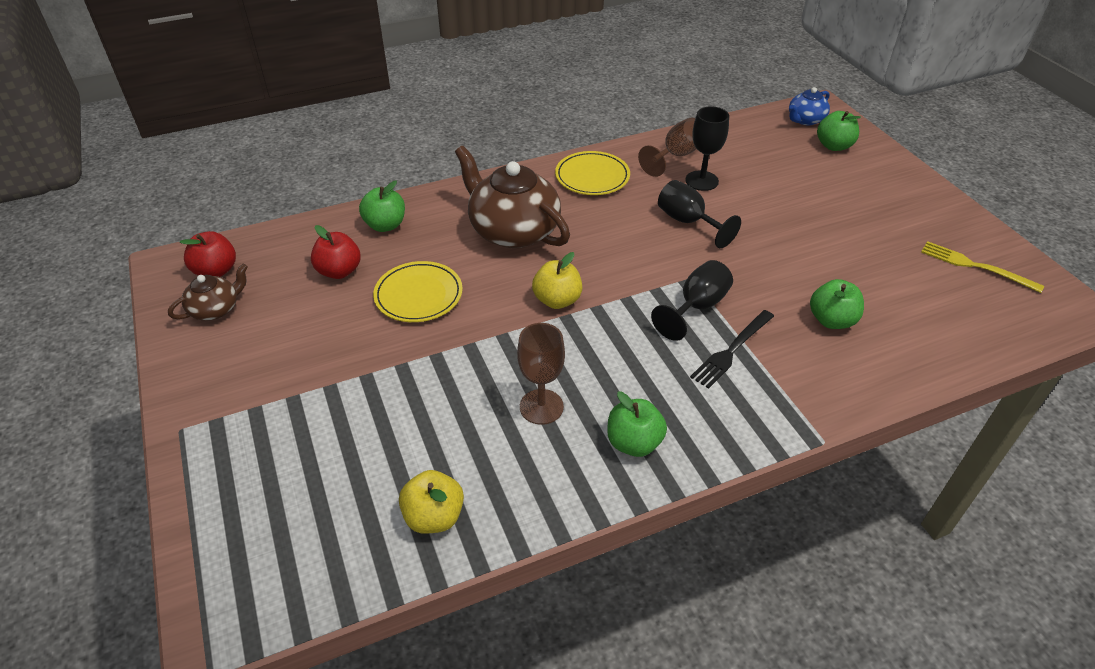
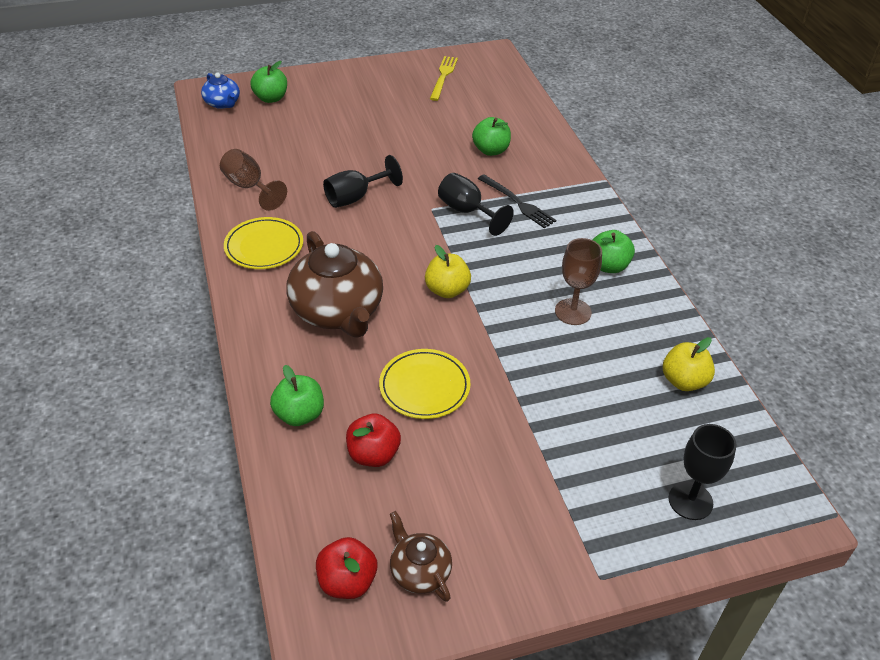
camera: 85 degrees left, 0 degrees up
brown teapot [455,146,570,248] -> brown teapot turned 75 degrees counterclockwise [286,231,383,338]
black goblet [685,106,729,191] -> black goblet moved to [668,424,737,520]
yellow fork [921,241,1044,293] -> yellow fork turned 150 degrees clockwise [430,56,458,101]

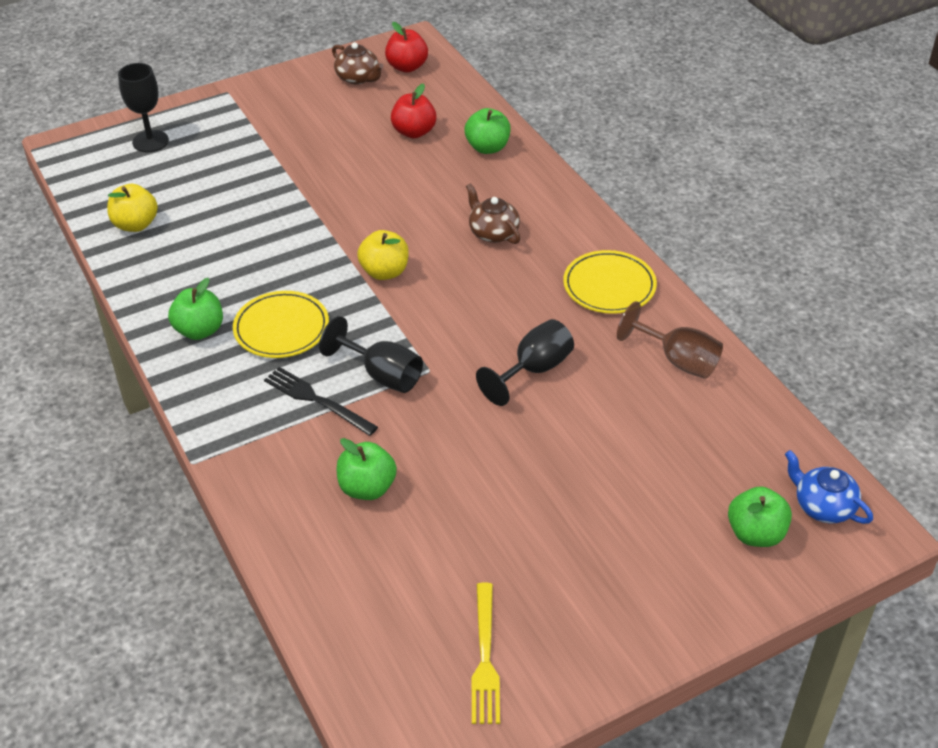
camera: 170 degrees right, 0 degrees up
brown teapot [286,231,383,338] -> brown teapot [466,183,521,244], size x0.51
yellow plate [379,349,471,419] -> yellow plate moved to [233,291,329,358]
brown goblet [555,238,602,325] -> none

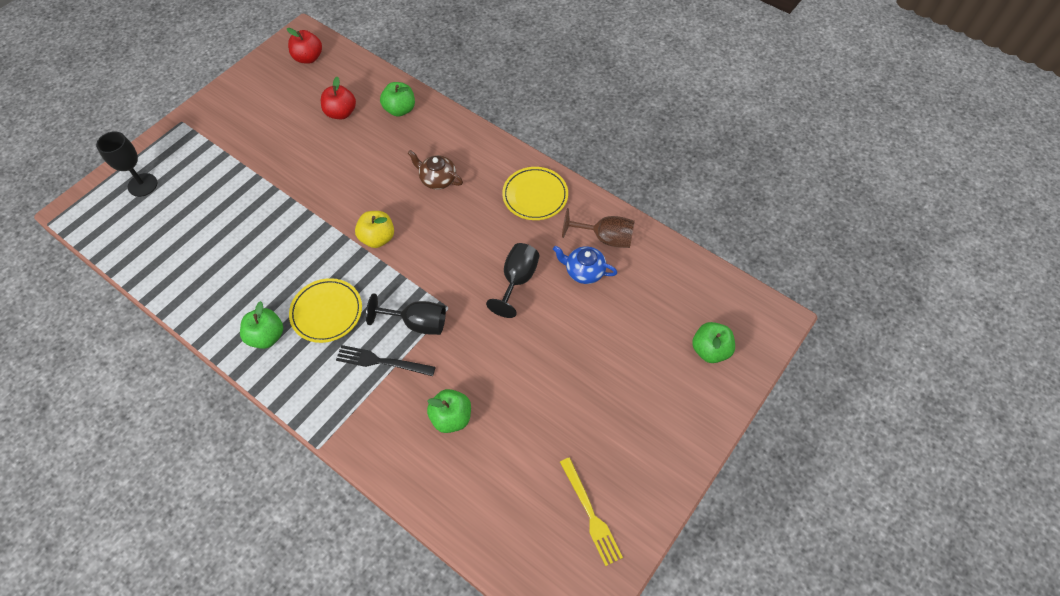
camera: 25 degrees left, 15 degrees up
yellow apple [107,184,158,232] -> none
brown teapot [332,42,384,85] -> none
blue teapot [785,450,873,524] -> blue teapot moved to [553,246,617,284]

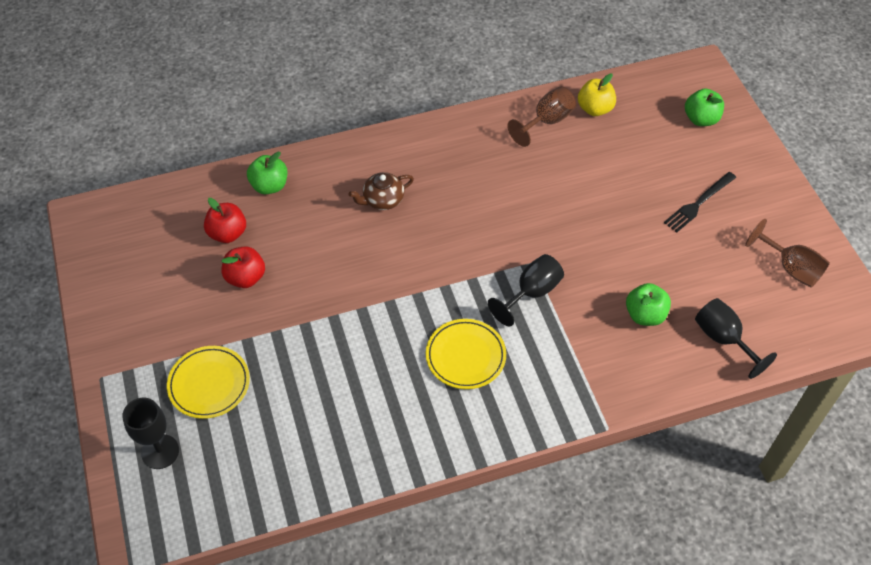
camera: 55 degrees left, 5 degrees down
green apple [240,301,283,349] -> none
red apple [287,28,322,64] -> red apple moved to [222,246,265,288]
black fork [336,345,436,376] -> black fork moved to [664,172,736,233]
yellow apple [355,211,394,248] -> yellow apple moved to [578,74,616,116]
black goblet [486,243,540,318] -> black goblet moved to [695,298,777,379]
yellow plate [502,167,568,220] -> yellow plate moved to [167,346,250,419]
blue teapot [553,246,617,284] -> none
yellow fork [560,457,623,566] -> brown goblet [745,219,830,287]

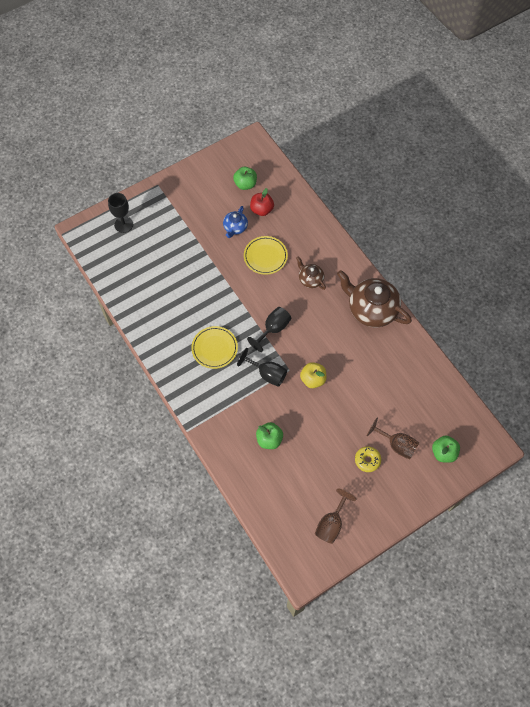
camera: 75 degrees right, 10 degrees up
yellow plate [167,346,250,419] -> yellow plate moved to [244,236,288,275]
red apple [222,246,265,288] -> blue teapot [223,206,248,238]
green apple [247,152,287,194] -> green apple moved to [233,167,257,190]
brown goblet [507,86,576,147] -> brown goblet moved to [367,418,419,460]
yellow apple [578,74,616,116] -> yellow apple moved to [300,362,326,388]
black fork [664,172,736,233] -> yellow donut [355,446,381,472]
black goblet [695,298,777,379] -> black goblet moved to [247,307,291,352]
none -> brown teapot [337,270,412,327]

